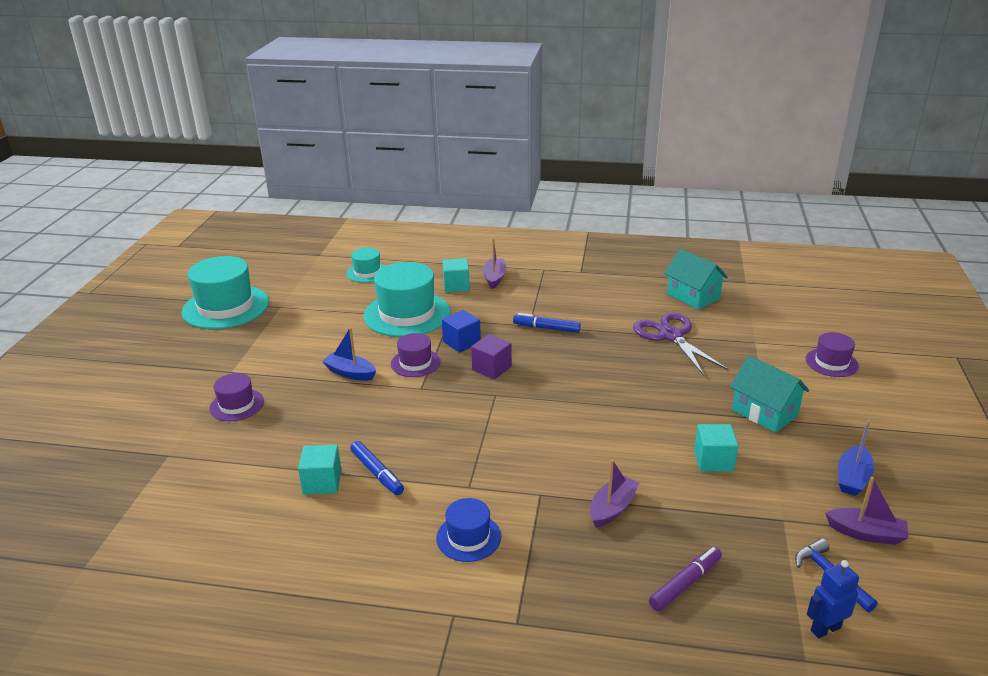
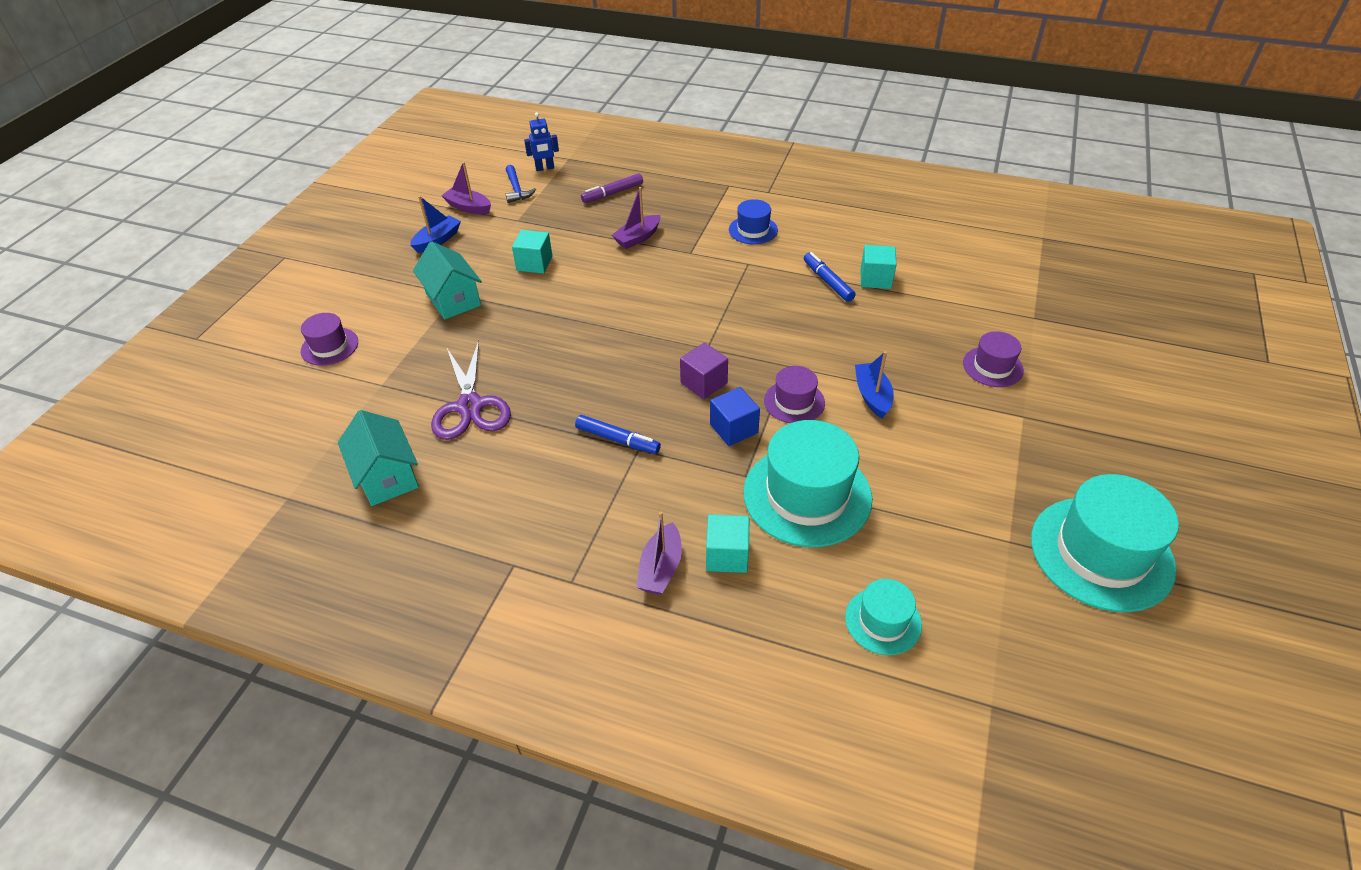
camera: 170 degrees left, 15 degrees up
blue boat [322,327,376,381] -> blue boat turned 135 degrees counterclockwise [855,351,894,418]

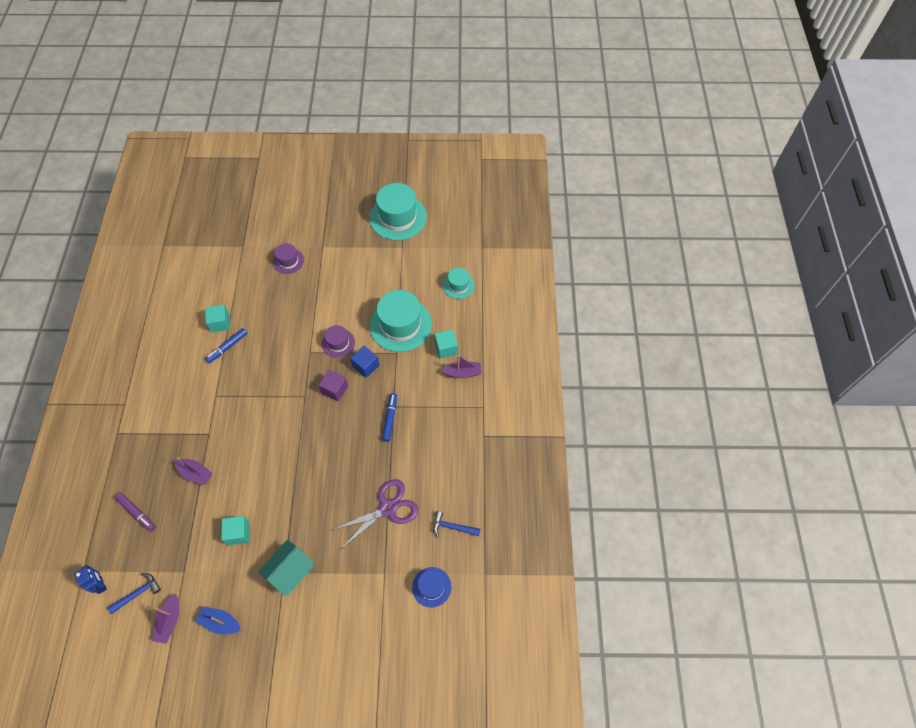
camera: 110 degrees left, 15 degrees up
purple hat [301,313,358,366] -> none
turquoise house [338,410,419,506] -> blue hammer [433,511,480,538]
blue hat [729,199,778,244] -> blue hat moved to [412,567,451,608]
blue boat [855,351,894,418] -> none

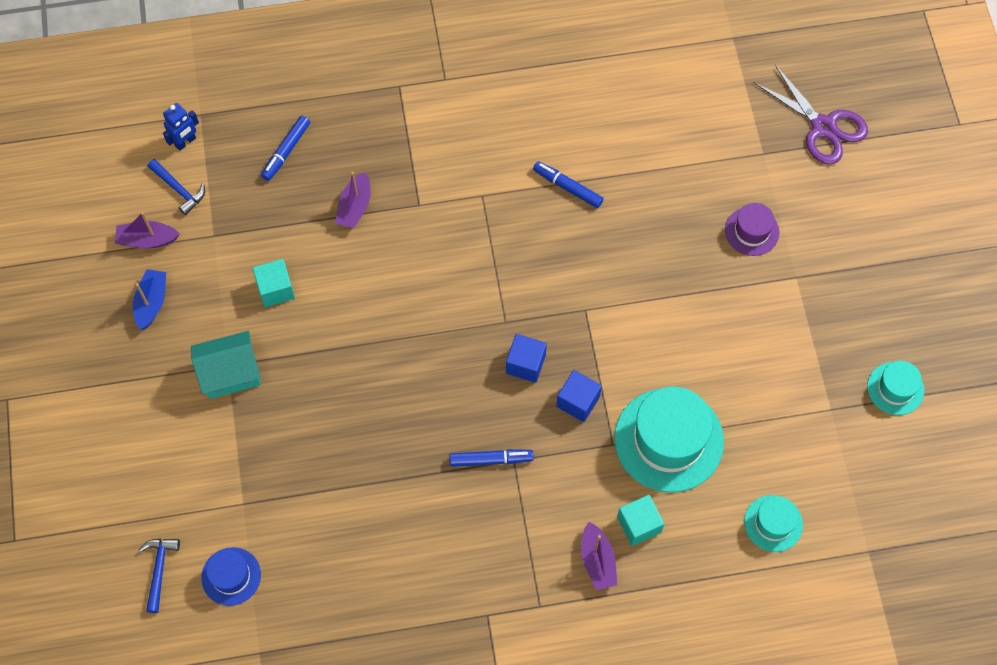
camera: 80 degrees right, 5 degrees up
purple marker [115,493,156,532] -> blue marker [261,116,310,181]
turquoise cube [205,304,230,333] -> none
turquoise house [258,540,314,596] -> turquoise house turned 45 degrees counterclockwise [191,331,261,399]
purple cube [318,370,348,402] -> blue cube [506,334,547,383]
purple hat [322,325,355,358] -> none
purple scissors [332,479,418,548] -> purple scissors moved to [754,65,868,165]
turquoise hat [369,183,427,240] -> turquoise hat [867,361,924,415], size x0.52
blue hammer [433,511,480,538] -> blue hammer moved to [139,538,180,613]

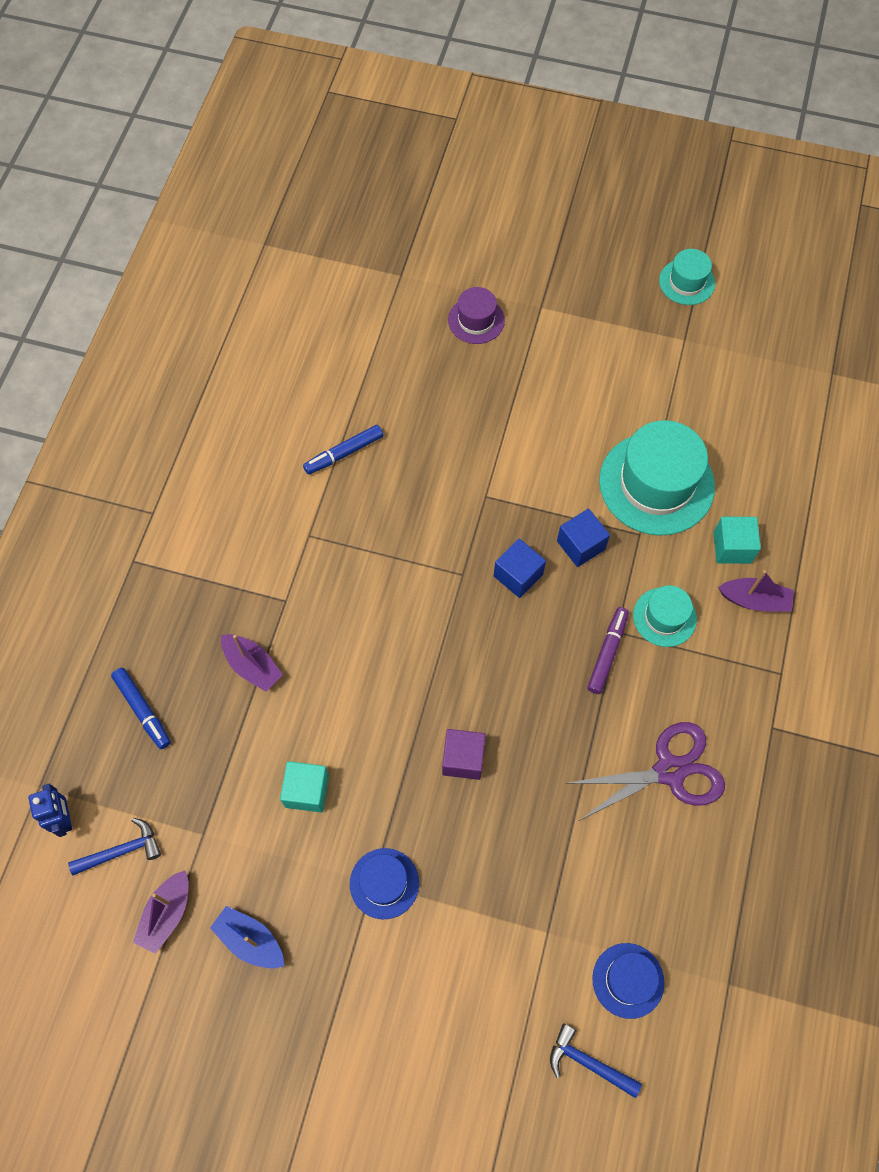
camera: 65 degrees left, 0 degrees up
turquoise house [191,331,261,399] -> blue hat [350,848,419,919]
blue marker [449,449,533,467] -> purple marker [587,607,629,694]
turquoise hat [744,495,803,552] -> turquoise hat moved to [633,585,697,647]
purple scissors [754,65,868,165] -> purple scissors moved to [565,722,725,821]
none -> purple cube [442,729,486,780]

